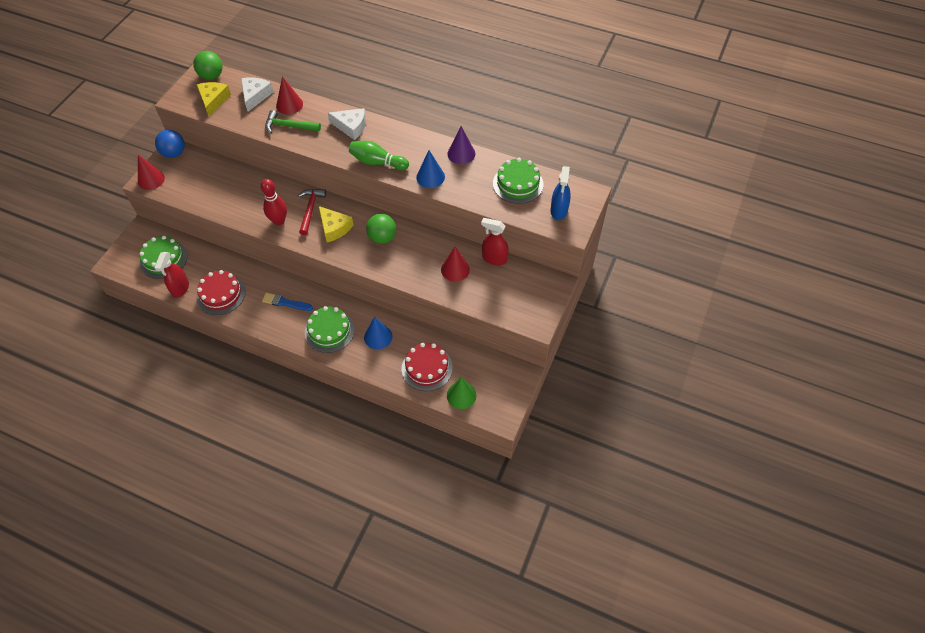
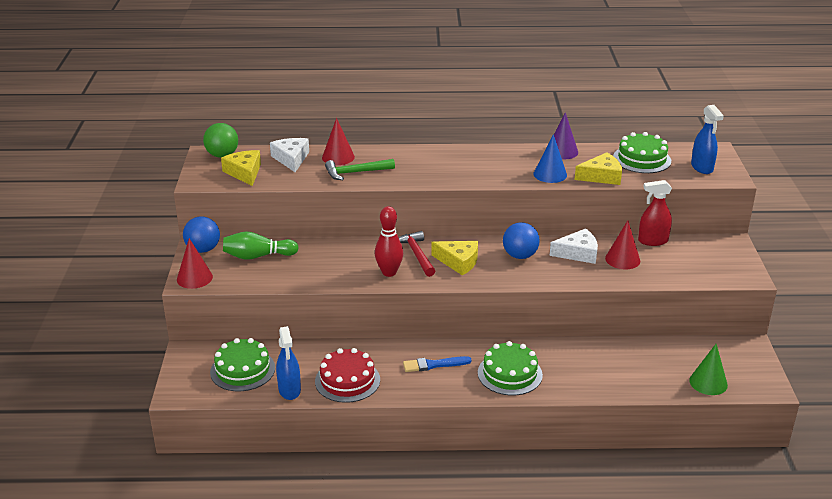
camera: 25 degrees left, 25 degrees down
red spray bottle [154,252,189,298] -> blue spray bottle [276,326,301,400]
white cheese [328,108,366,140] -> white cheese moved to [550,228,598,264]
green bowling pin [349,141,409,170] -> green bowling pin moved to [223,231,299,260]
blue cone [364,317,393,349] -> none
green ball [366,214,396,244] -> blue ball [503,222,540,259]
red cake [402,343,453,391] -> none
none -> yellow cheese [575,152,622,185]

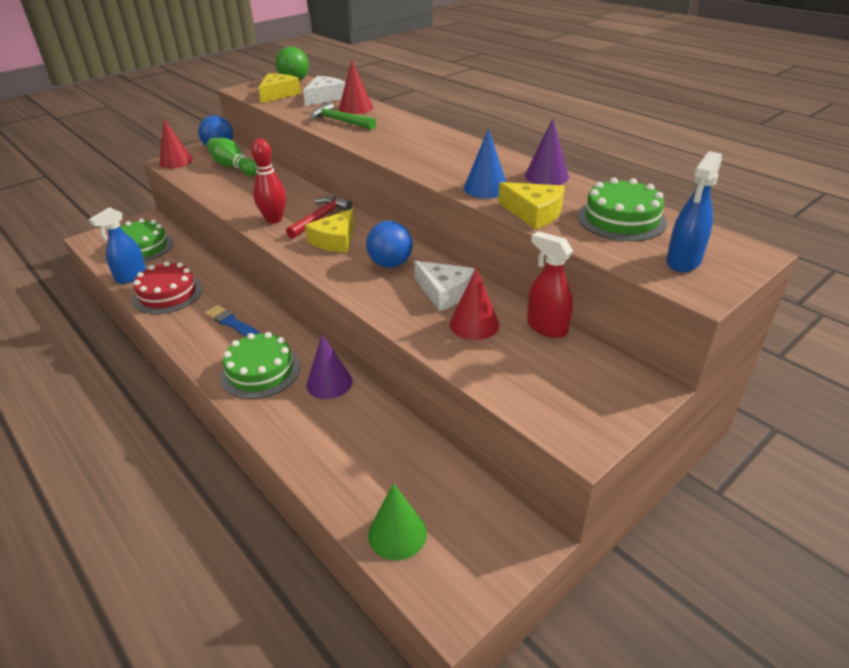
camera: 50 degrees right, 5 degrees up
yellow cheese [431,241,478,275] -> yellow cheese turned 45 degrees clockwise [305,209,355,253]
none -> purple cone [306,335,353,399]

